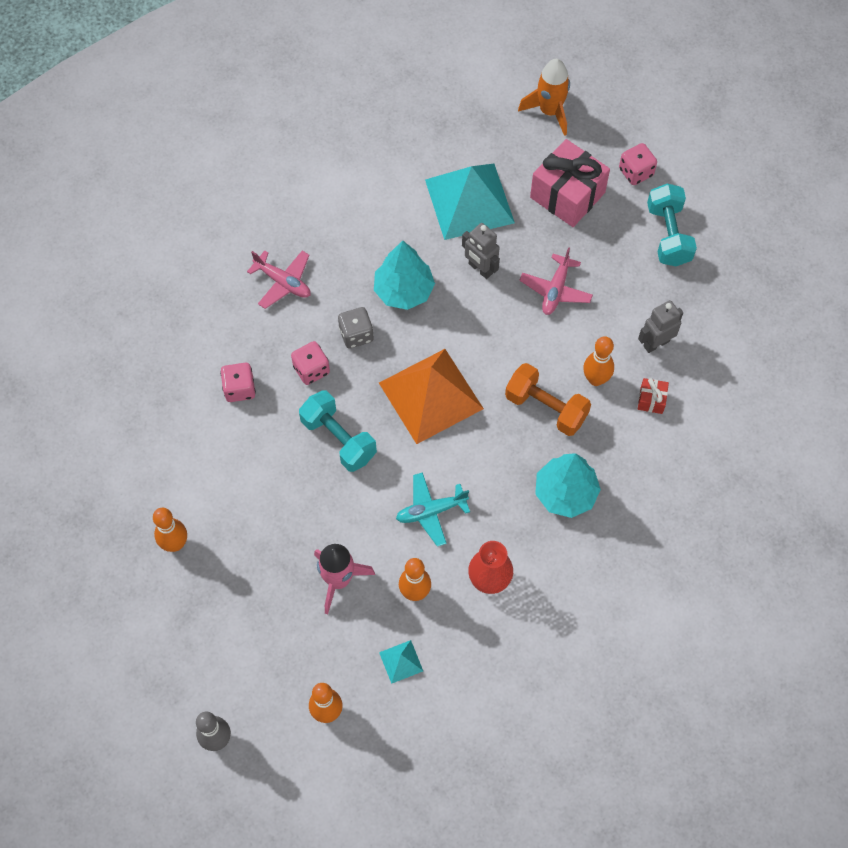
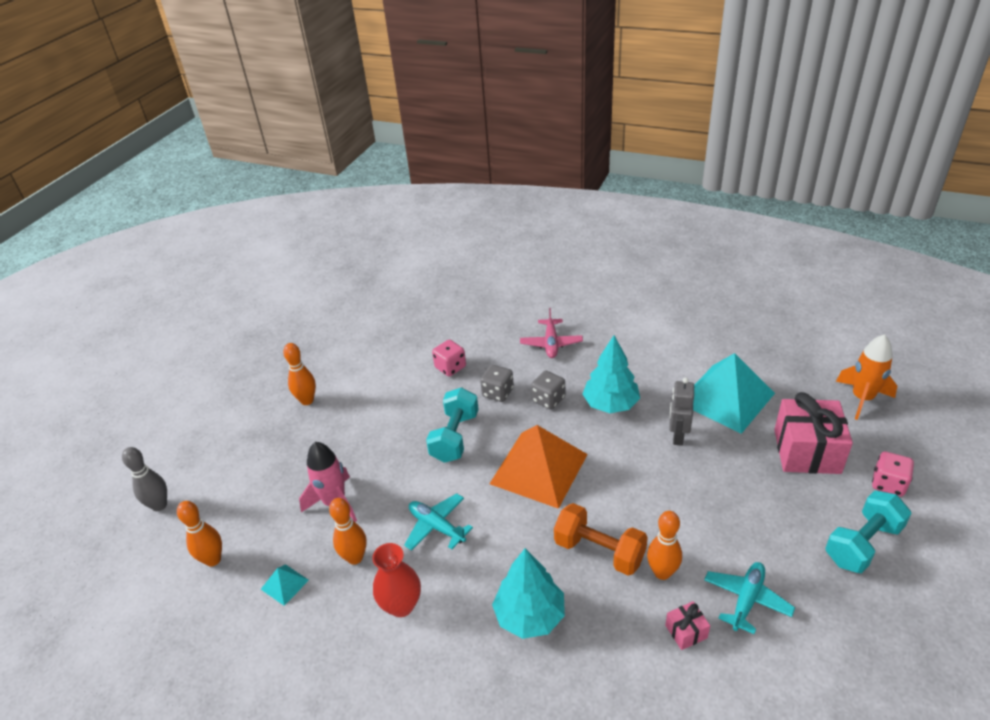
camera: 60 degrees right, 25 degrees down
pink dice [291,341,330,385] -> grey dice [480,365,514,402]
orange dumbbell [505,363,591,436] -> orange dumbbell turned 60 degrees counterclockwise [554,503,648,576]
pink plane [519,247,593,315] -> none
grey robot [638,300,683,353] -> turquoise plane [704,562,795,634]
red gift [638,378,669,414] -> pink gift [665,601,710,650]

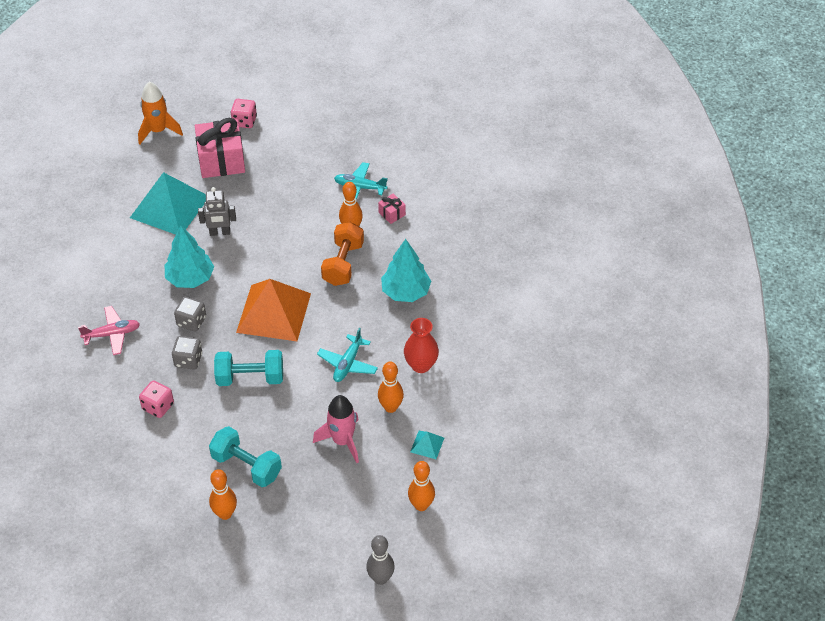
camera: 110 degrees left, 10 degrees up
turquoise dumbbell [825,490,912,573] -> turquoise dumbbell moved to [209,426,282,487]

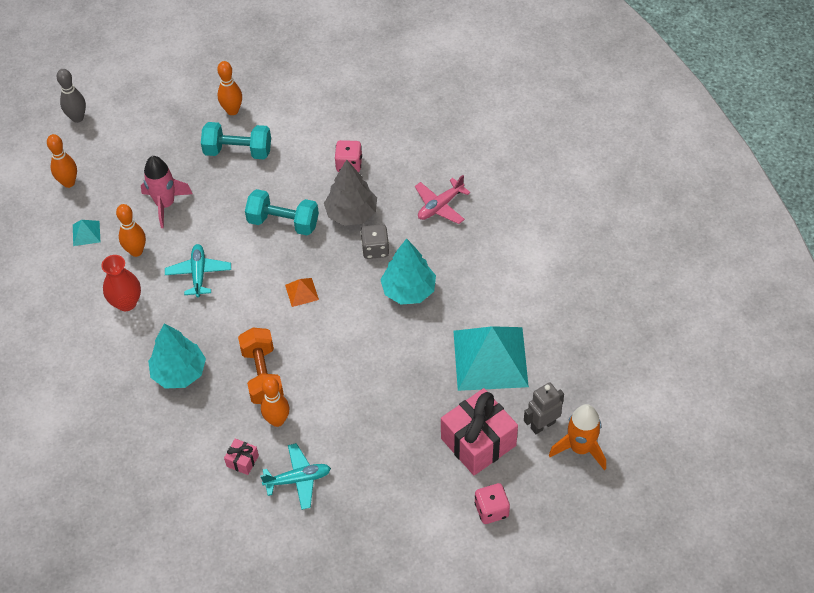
camera: 155 degrees right, 5 degrees up
grey dice [172,336,202,370] -> grey tree [324,160,377,226]
grey robot [198,187,236,236] -> grey robot moved to [524,382,564,434]
turquoise dumbbell [214,350,283,386] -> turquoise dumbbell turned 45 degrees clockwise [245,189,319,236]
orange pyramid [236,279,311,341] -> orange pyramid [285,278,319,307], size x0.41

